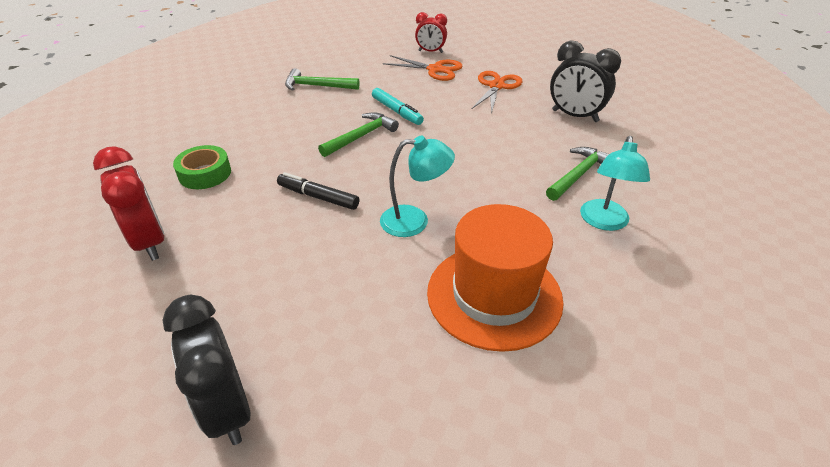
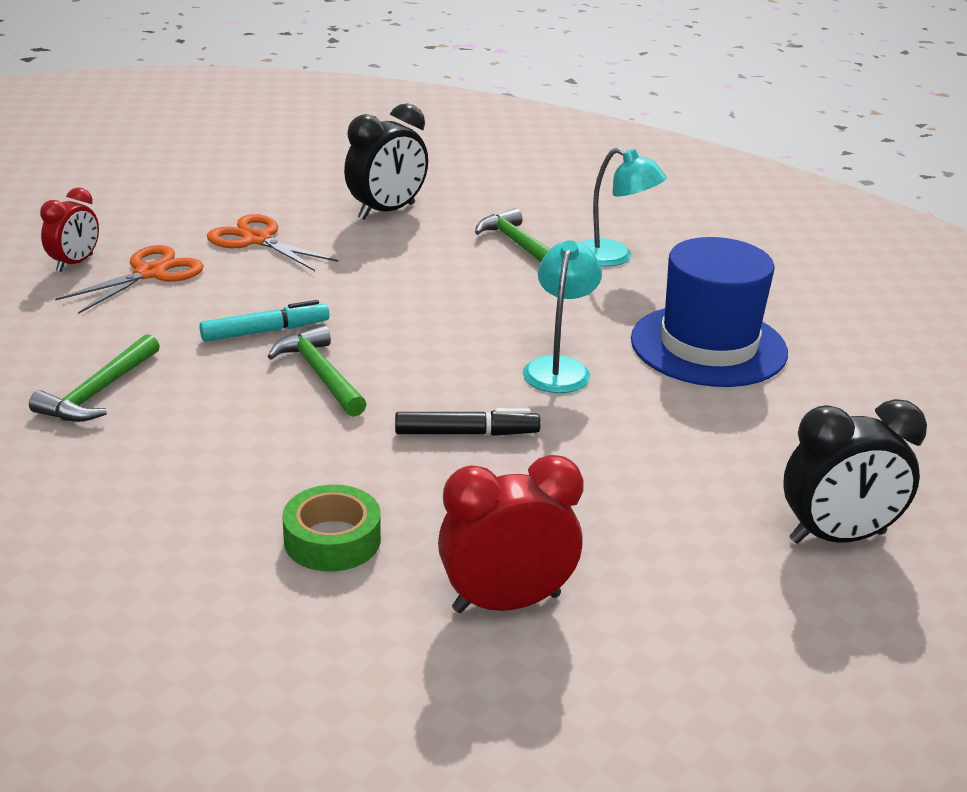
camera: 75 degrees left, 10 degrees down
black marker [277,172,359,210] -> black marker turned 135 degrees counterclockwise [395,408,541,436]
orange hat [427,204,564,352] -> blue hat [631,237,788,387]

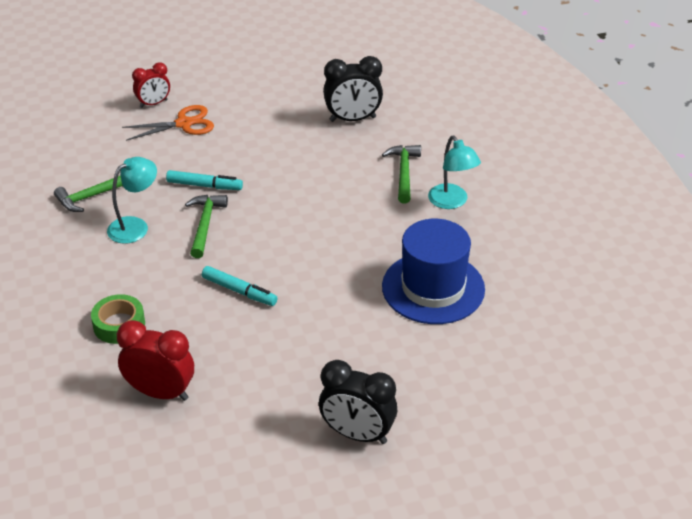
camera: 35 degrees right, 10 degrees up
orange scissors [207,214,338,271] -> none
black marker [395,408,541,436] -> turquoise marker [202,266,278,306]
turquoise lamp [523,240,602,393] -> turquoise lamp moved to [107,157,157,244]

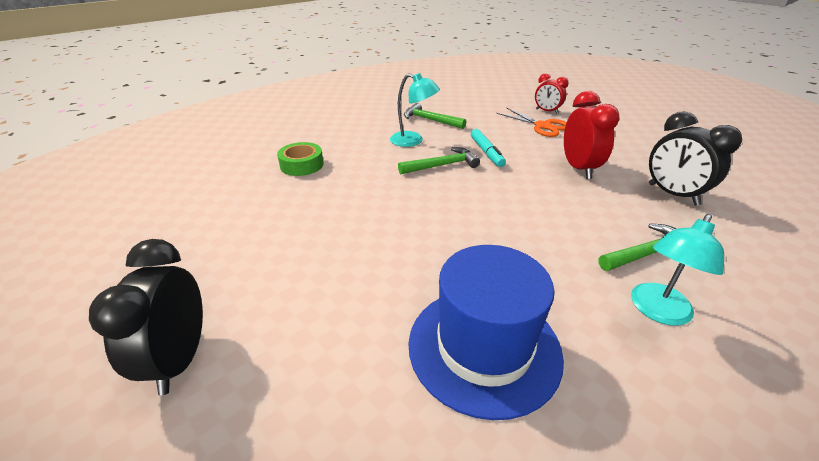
camera: 65 degrees right, 5 degrees down
red clock [117,320,194,401] -> red clock moved to [564,91,620,179]
turquoise marker [202,266,278,306] -> none

